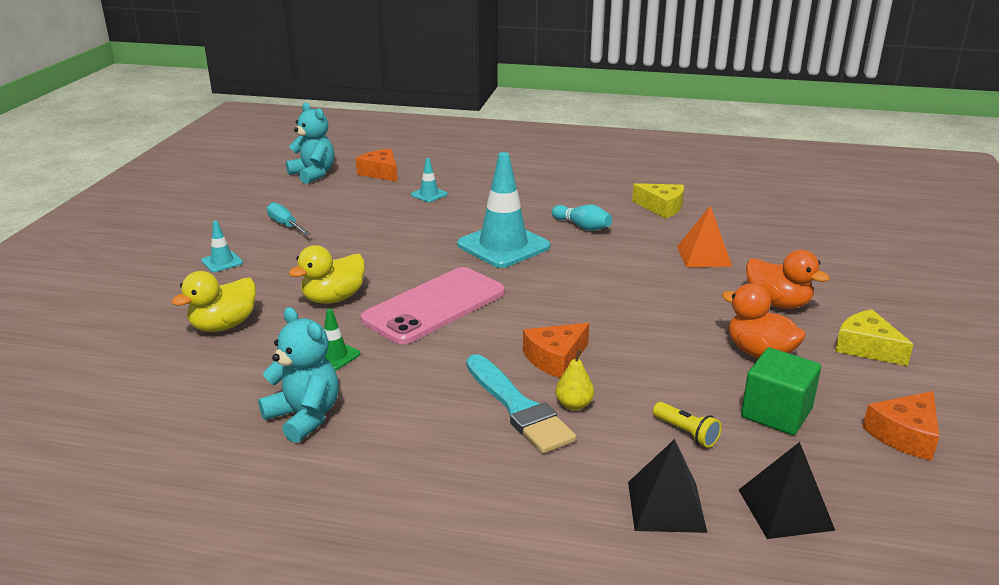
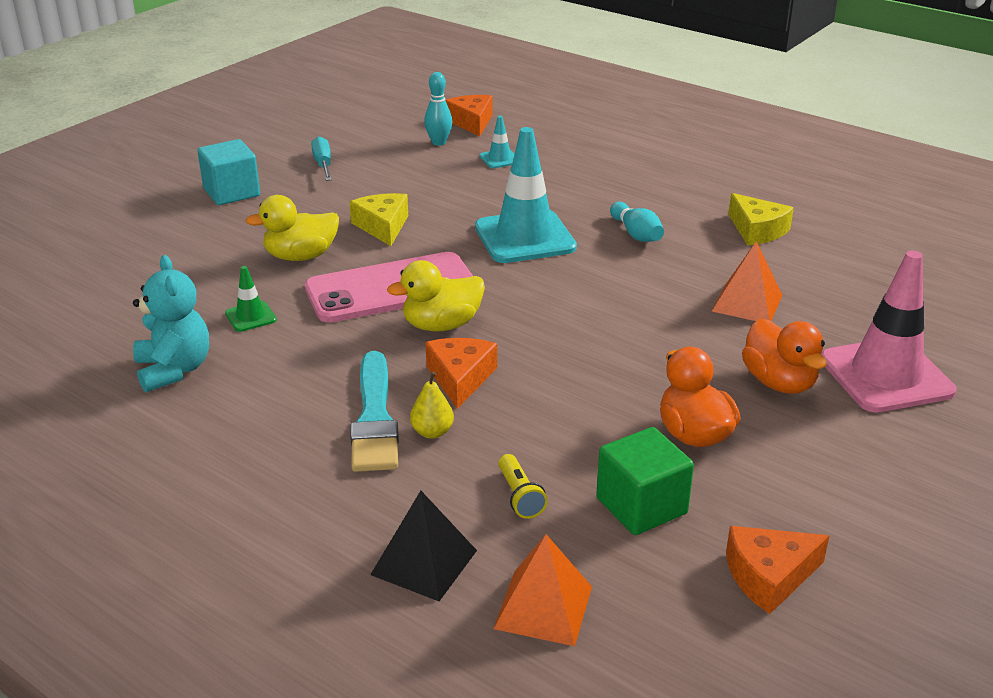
camera: 25 degrees right, 5 degrees up
yellow duck [171,271,256,332] -> yellow duck moved to [387,260,485,331]
turquoise traffic cone [201,221,243,272] -> turquoise cube [197,139,260,205]
turquoise teddy bear [286,103,334,184] -> none
orange cheese [523,323,589,378] -> orange cheese turned 105 degrees clockwise [425,338,497,409]
black pyramid [739,442,835,539] -> orange pyramid [493,534,592,646]
yellow cheese [835,309,914,366] -> yellow cheese moved to [350,193,408,246]
none -> turquoise bowling pin [424,72,452,146]
none -> pink traffic cone [821,251,957,412]

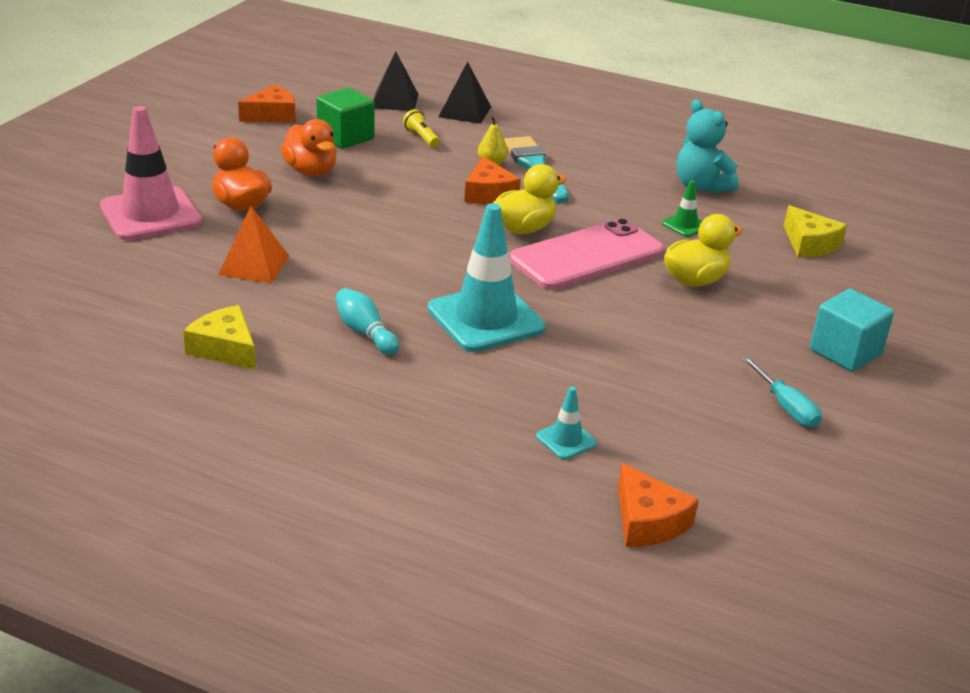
camera: 165 degrees right, 0 degrees up
yellow cheese [350,193,408,246] -> yellow cheese moved to [784,205,847,257]
turquoise bowling pin [424,72,452,146] -> none
orange pyramid [493,534,592,646] -> black pyramid [374,51,418,111]

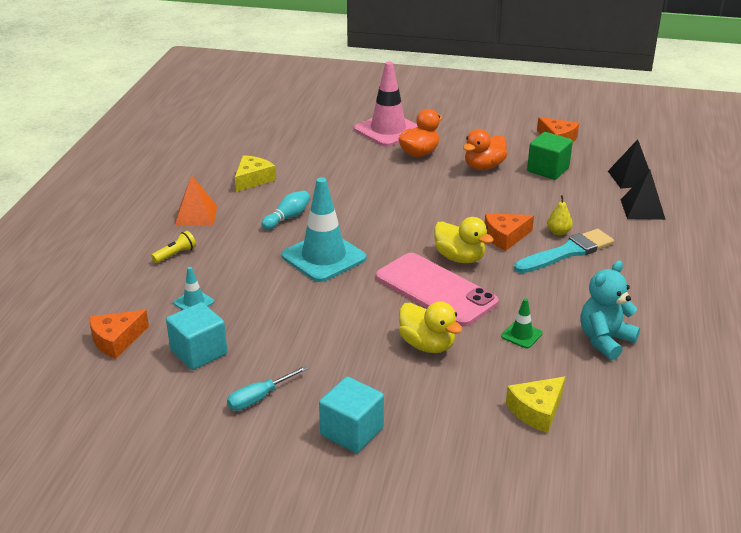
camera: 80 degrees right, 0 degrees up
orange pyramid [218,206,289,283] -> orange pyramid moved to [175,175,217,226]
yellow flashlight [403,109,440,147] -> yellow flashlight moved to [151,231,196,263]
none -> turquoise cube [166,302,227,370]

